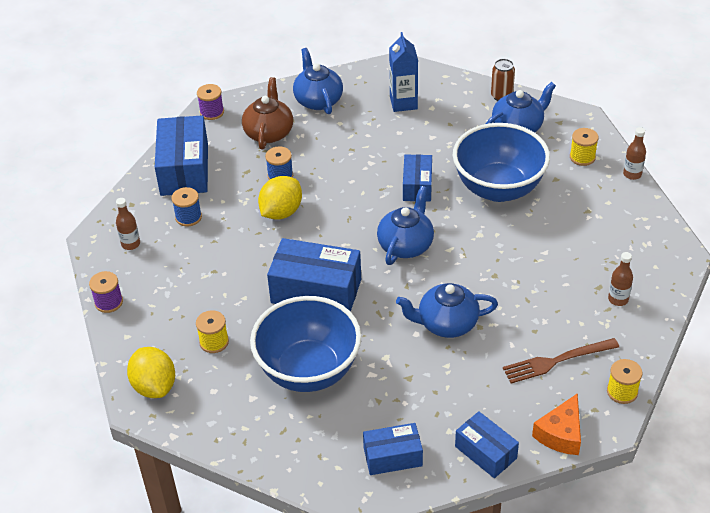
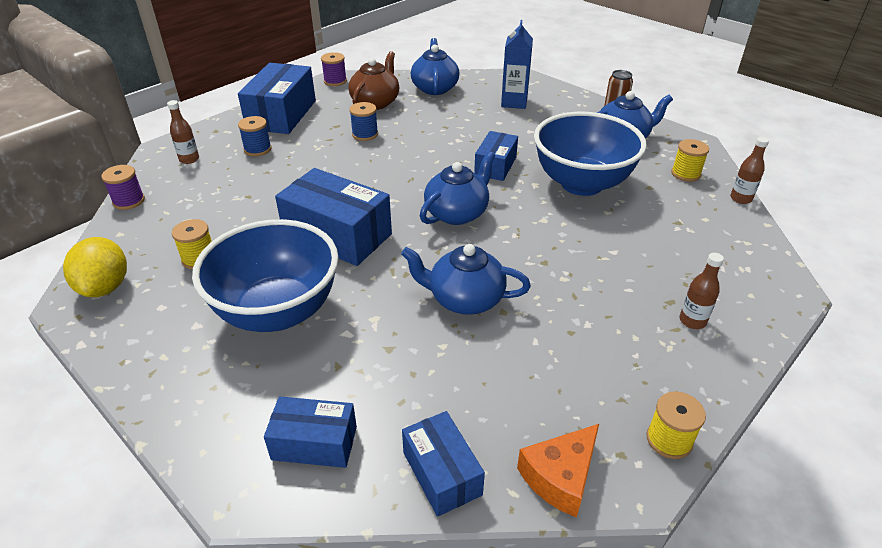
camera: 15 degrees right, 5 degrees down
yellow lemon [258,176,302,220] -> none
brown fork [503,338,619,384] -> none

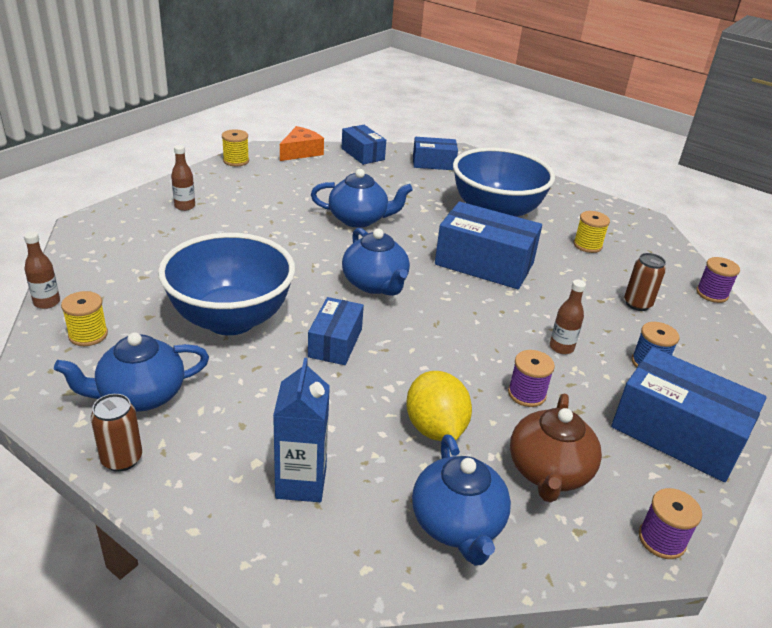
camera: 170 degrees right, 5 degrees down
yellow lemon [63,237,127,297] -> yellow lemon moved to [406,371,472,441]
brown bottle [167,100,199,164] -> brown bottle moved to [550,279,586,354]
blue box [238,63,316,134] -> blue box turned 60 degrees counterclockwise [611,347,767,482]
blue spool [349,102,378,141] -> purple spool [508,350,555,407]
blue teapot [420,151,495,225] -> blue teapot turned 60 degrees counterclockwise [342,228,410,296]
none -> brown can [624,253,666,311]

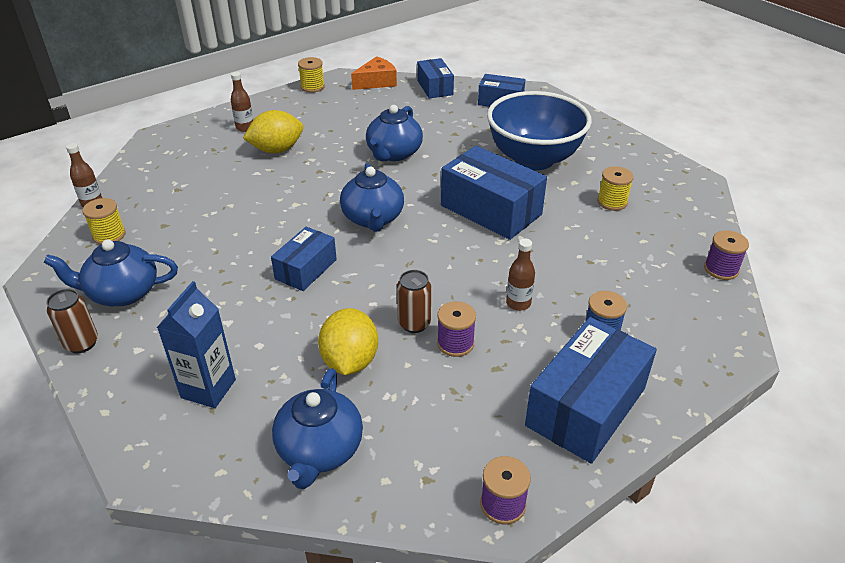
camera: 20 degrees right, 5 degrees up
blue bowl [158,233,295,335] -> none
blue teapot [311,169,413,228] -> blue teapot turned 90 degrees clockwise [366,105,423,161]
brown teapot [510,393,602,503] -> none
blue box [611,347,767,482] -> blue box turned 75 degrees clockwise [525,317,657,464]
brown can [624,253,666,311] -> brown can moved to [397,270,431,333]
none -> yellow lemon [243,110,303,153]

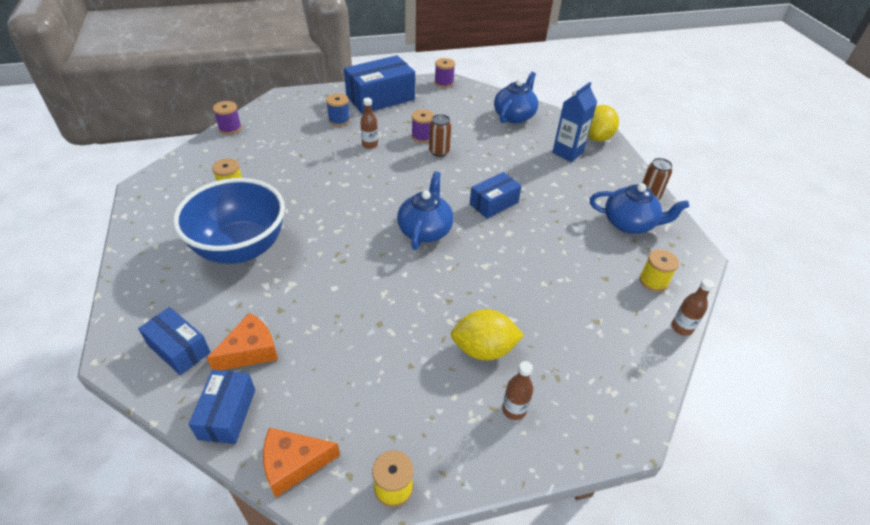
camera: 160 degrees left, 5 degrees up
yellow lemon [318,308,378,375] -> yellow lemon moved to [588,105,619,142]
blue teapot [366,105,423,161] -> none
blue box [441,146,547,240] -> none
none -> orange cheese [207,313,278,370]

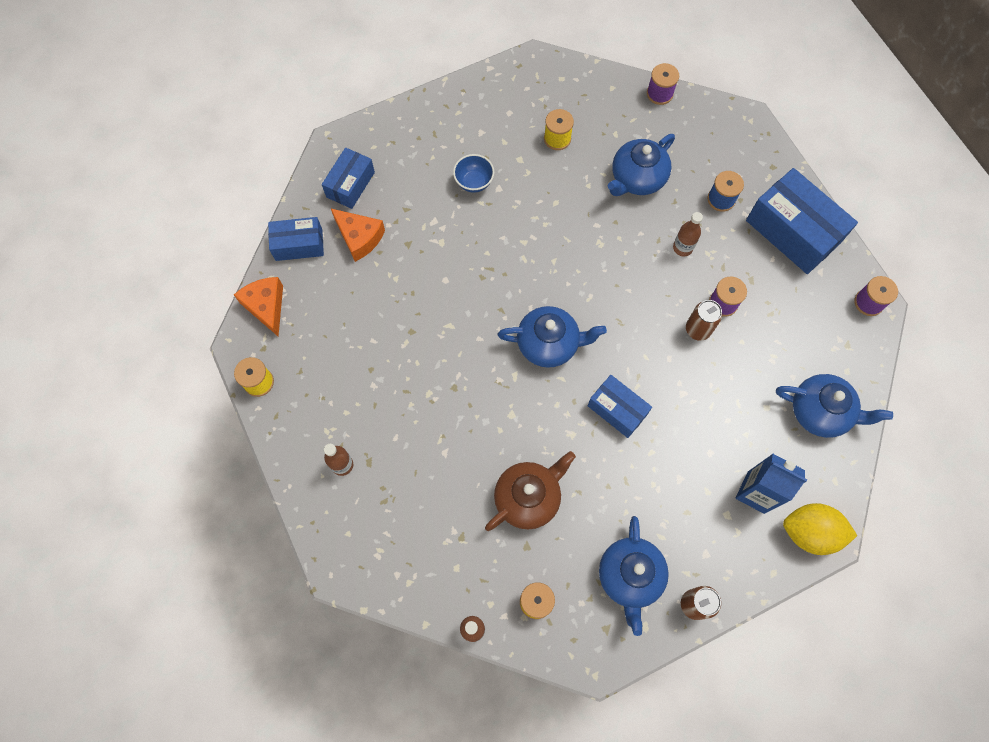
camera: 80 degrees right, 25 degrees up
blue bowl [173,178,285,264] -> blue bowl [453,154,495,193], size x0.40
yellow lemon [451,309,524,360] -> none
none -> brown teapot [485,451,576,531]
none -> blue teapot [608,134,675,196]

